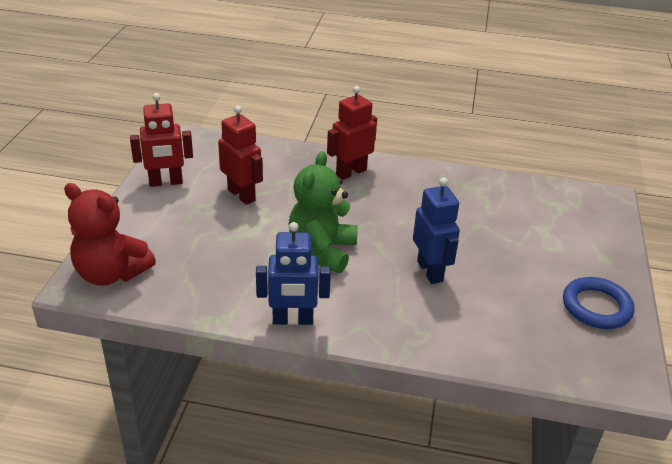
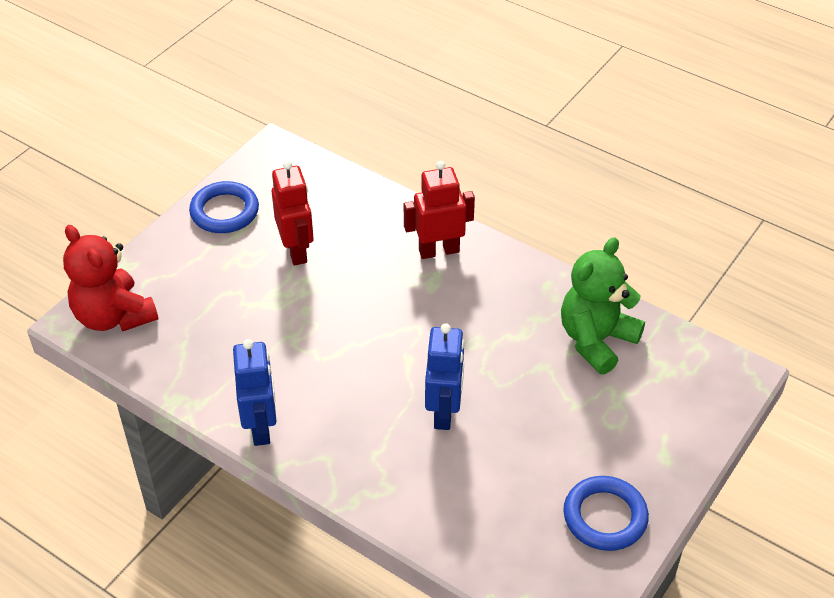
camera: 25 degrees right, 10 degrees up
red robot [130,93,193,187] -> blue ring [189,181,259,233]
blue robot [256,222,331,325] -> blue robot turned 120 degrees counterclockwise [233,339,276,446]
green teddy bear [288,151,358,273] -> green teddy bear moved to [561,237,645,374]

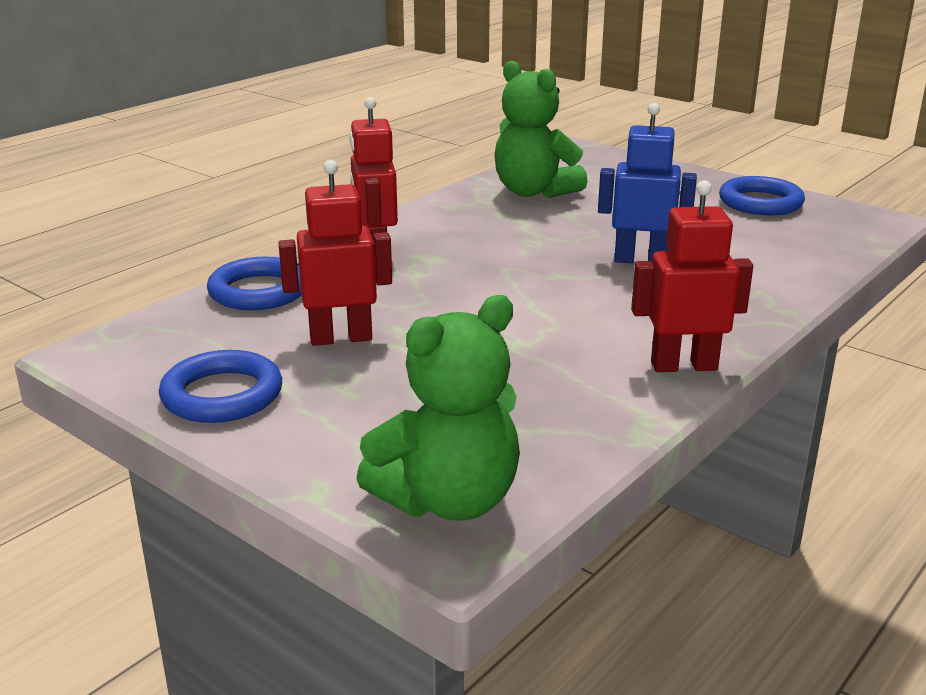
camera: 85 degrees left, 20 degrees down
red teddy bear [63,225,158,331] -> green teddy bear [356,295,520,521]
blue robot [233,339,276,446] -> red robot [631,180,753,372]
none -> blue ring [207,257,302,310]

